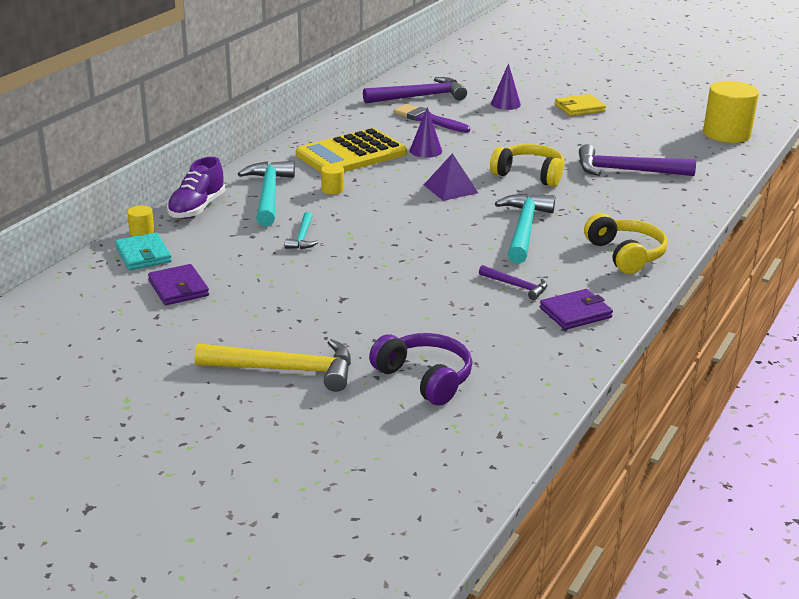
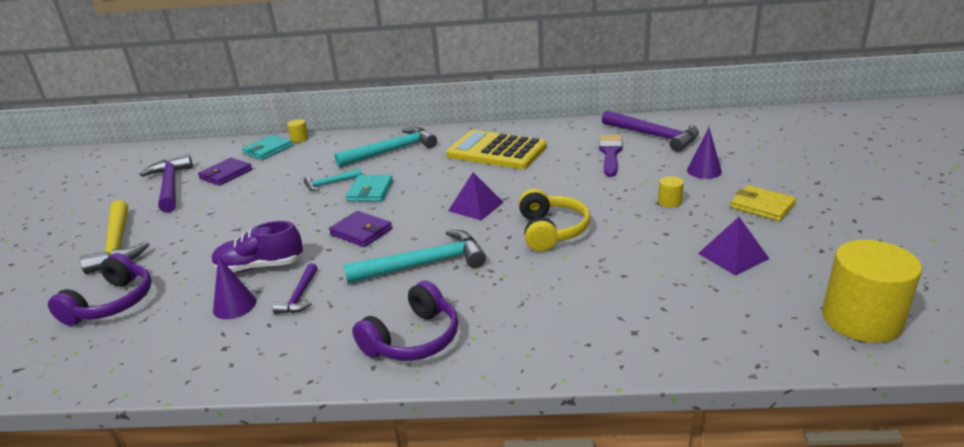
camera: 65 degrees right, 0 degrees up
purple shoe [167,157,225,219] -> purple shoe moved to [212,221,303,272]
yellow cylinder [321,164,344,194] -> yellow cylinder moved to [658,176,684,208]
purple cone [410,107,442,158] -> purple cone moved to [213,256,256,319]
purple wallet [540,289,613,330] -> purple wallet moved to [329,211,392,247]
purple hammer [579,144,696,176] -> purple hammer moved to [140,154,193,213]
yellow headphones [584,213,668,274] -> purple headphones [352,281,458,361]
none -> turquoise wallet [346,175,393,202]
none -> purple pyramid [698,217,769,276]

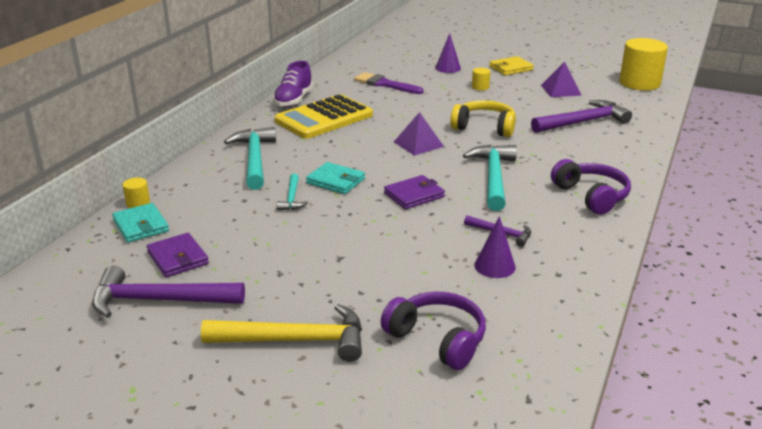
camera: 70 degrees left, 0 degrees up
purple shoe [212,221,303,272] -> purple shoe moved to [273,61,313,107]
purple hammer [602,110,699,152] -> purple hammer moved to [531,100,632,133]

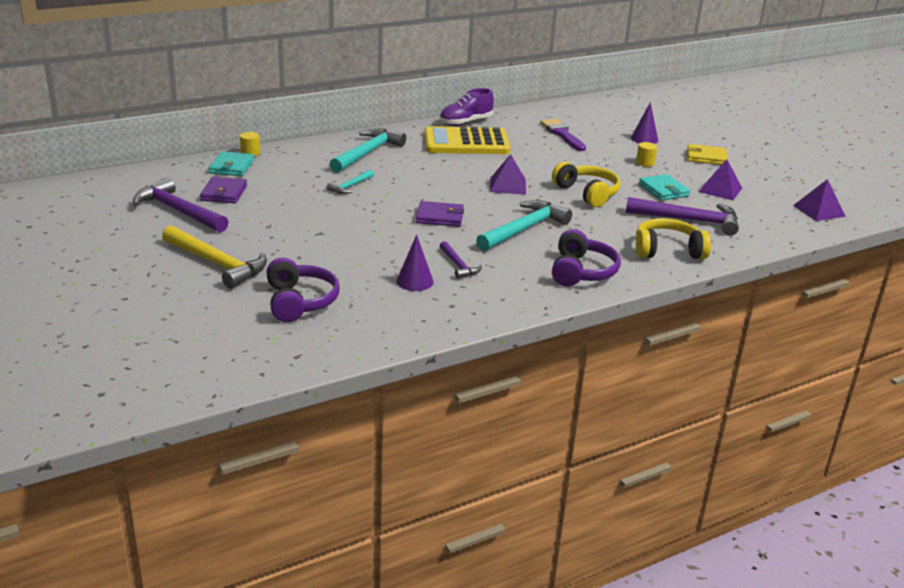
camera: 35 degrees right, 0 degrees up
turquoise wallet [306,162,365,194] -> turquoise wallet moved to [639,174,690,201]
yellow cylinder [620,38,668,91] -> purple pyramid [793,179,846,221]
none -> yellow headphones [636,218,711,259]

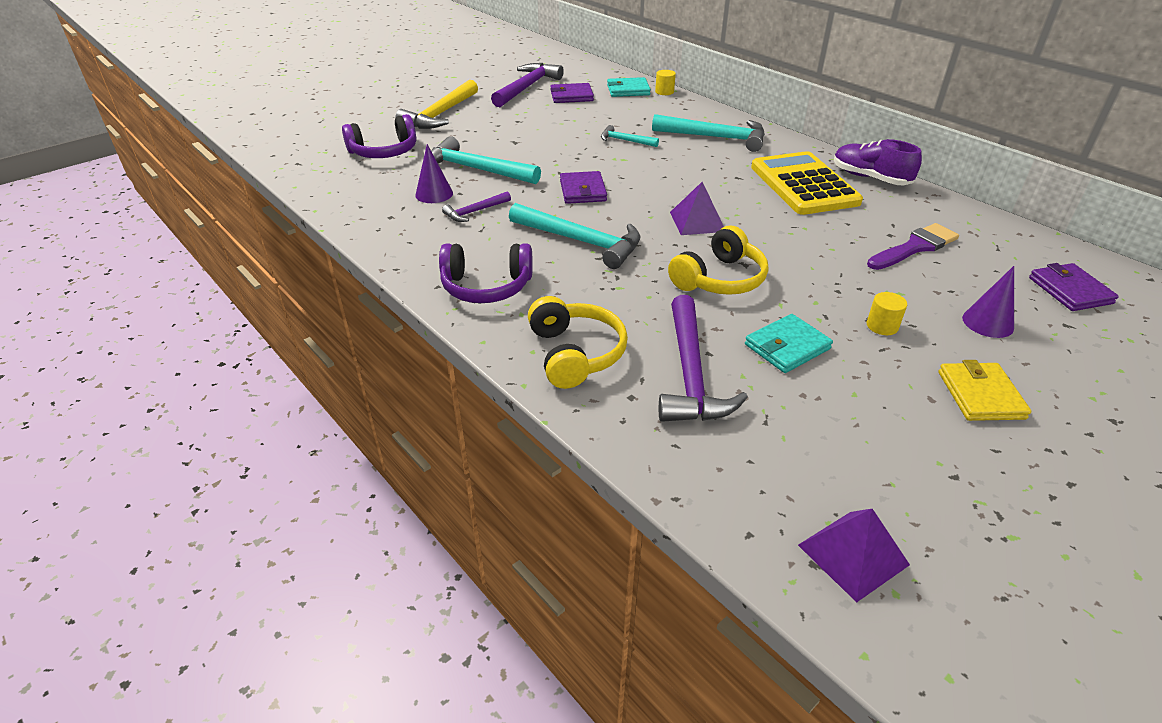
camera: 80 degrees right, 10 degrees up
purple pyramid [699,159,742,200] -> none
none -> turquoise hammer [431,136,541,184]
none -> purple wallet [1029,263,1119,311]

